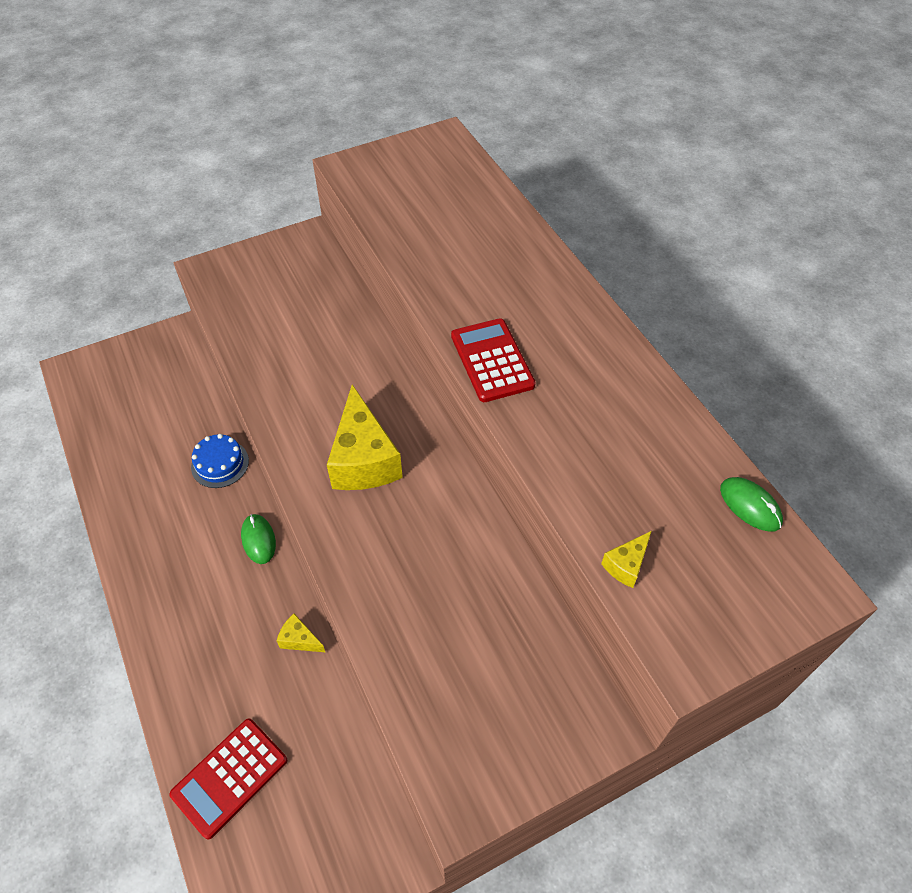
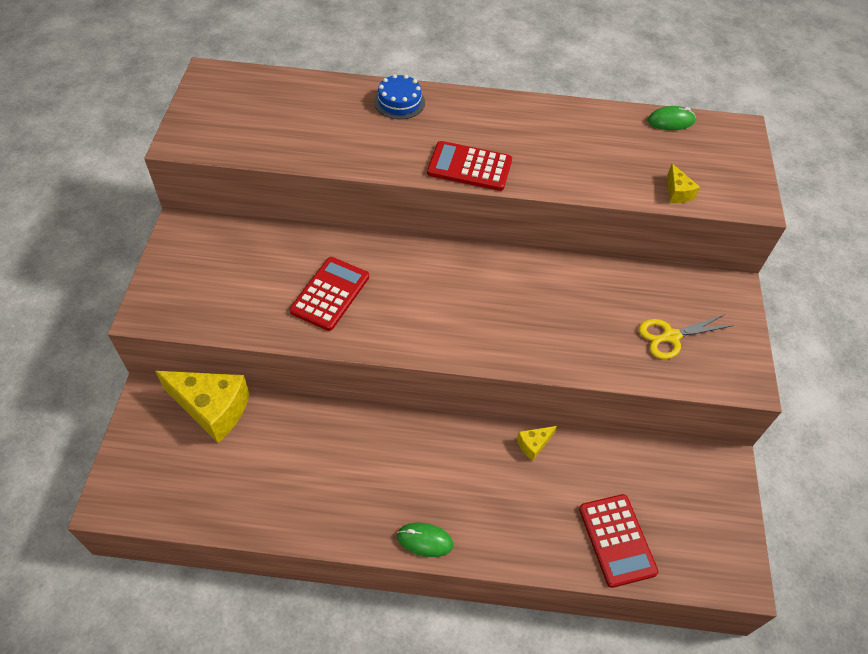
camera: 60 degrees left, 0 degrees up
blue cake [191,434,249,488] -> blue cake moved to [374,74,425,119]
green mouse [241,514,276,564] -> green mouse moved to [397,523,453,557]
yellow cheese [327,384,403,490] -> yellow cheese moved to [155,371,250,443]
none -> red calculator [290,257,369,331]
none -> yellow scissors [639,314,733,359]

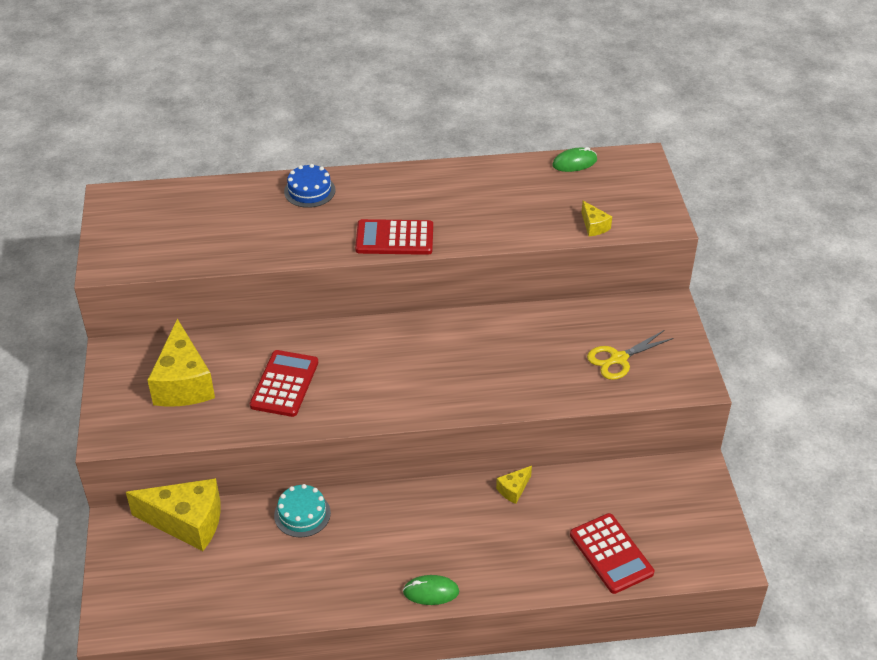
camera: 10 degrees left, 10 degrees down
none -> yellow cheese [147,319,215,407]
none -> turquoise cake [274,484,331,537]

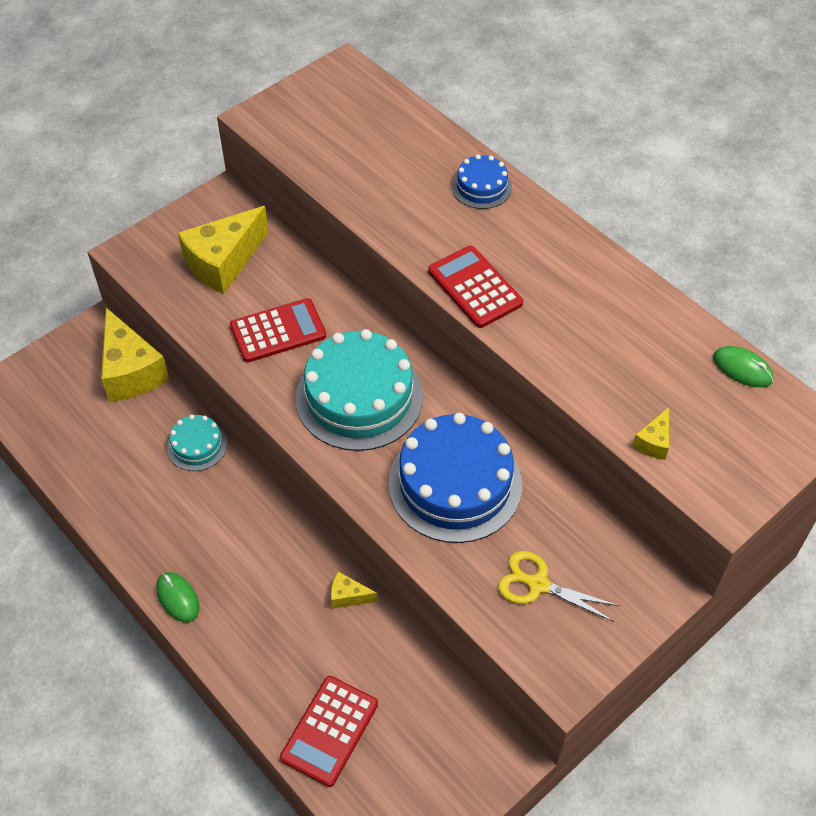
camera: 55 degrees right, 10 degrees up
none -> turquoise cake [296,329,423,451]
none -> blue cake [388,413,522,543]

